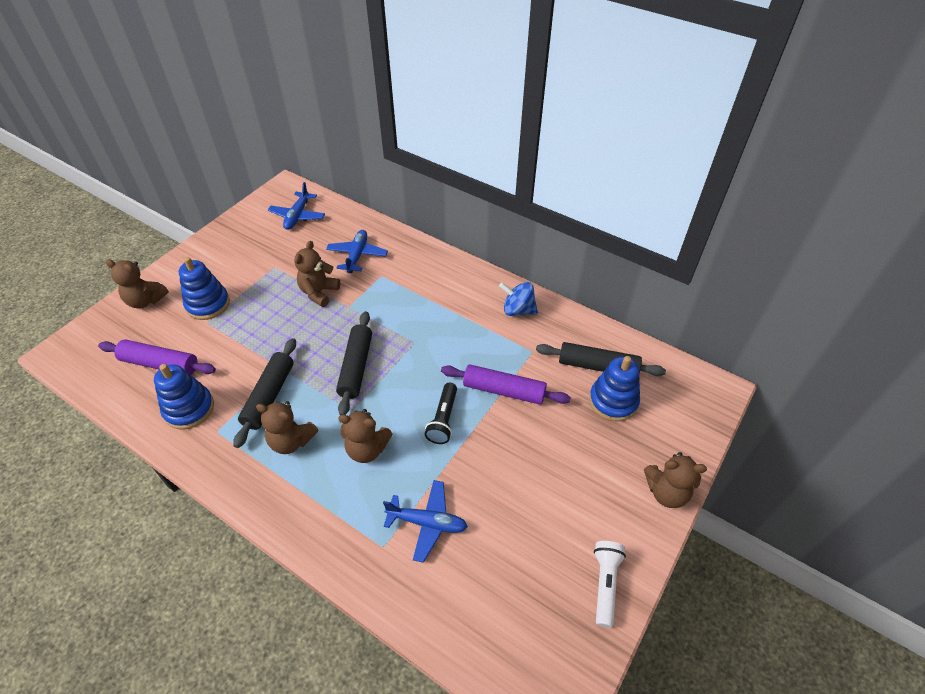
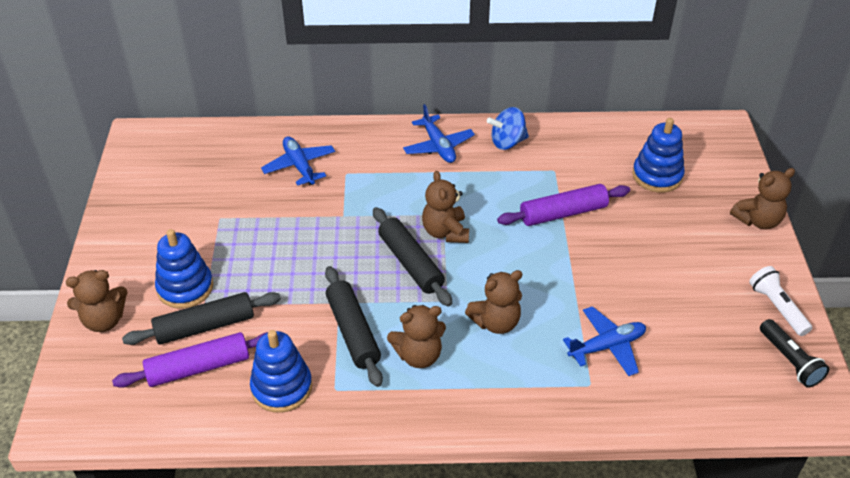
camera: 35 degrees left, 5 degrees down
blue plane [268,182,325,230] -> blue plane moved to [403,104,475,163]
brown teddy bear [294,241,340,307] -> brown teddy bear moved to [422,171,469,243]
black flashlight [425,383,457,444] -> black flashlight moved to [760,319,829,388]
black rolling pin [536,342,666,376] -> black rolling pin moved to [122,292,281,345]

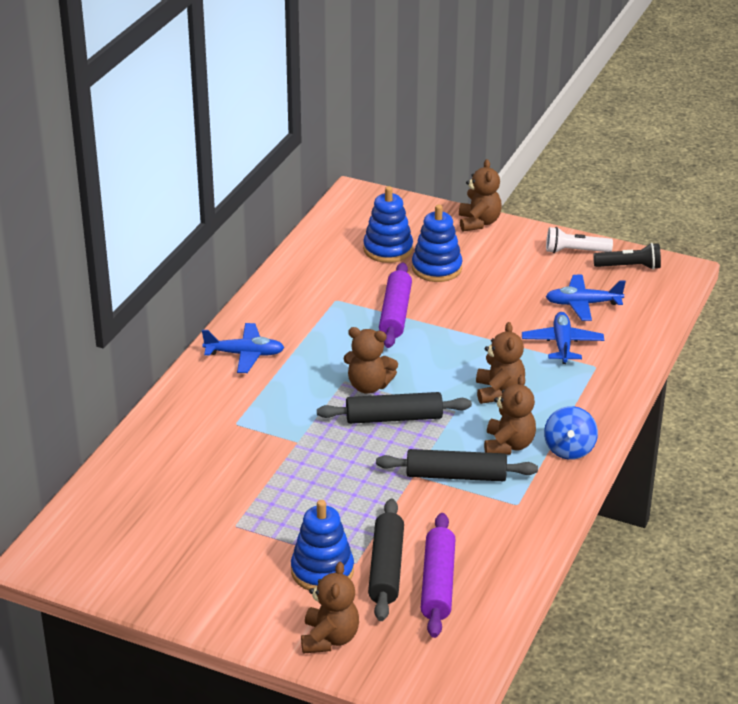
camera: 65 degrees left, 10 degrees down
blue stacking toy [250,330,312,413] -> blue stacking toy moved to [412,204,463,282]
blue plane [261,136,335,186] -> blue plane moved to [546,275,626,321]
blue spinning top [487,107,529,150] -> blue spinning top moved to [544,406,598,460]

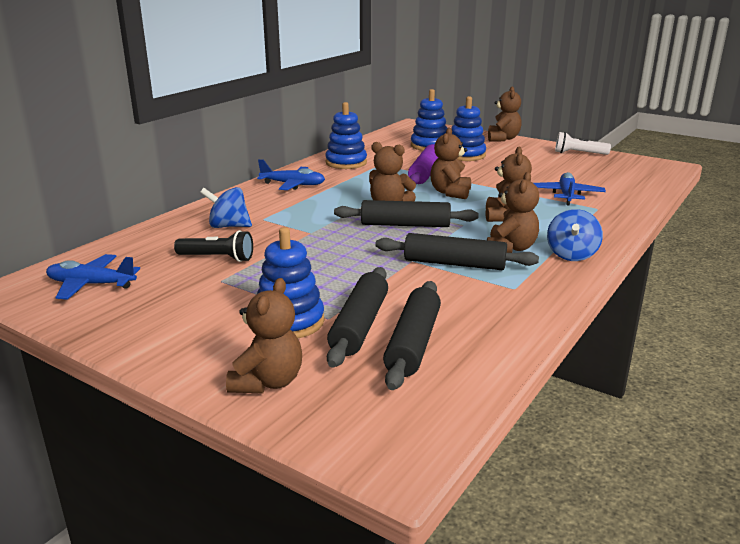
camera: 10 degrees right, 10 degrees down
purple rolling pin [421,513,456,638] -> black rolling pin [383,281,441,390]
blue plane [546,275,626,321] -> blue plane moved to [46,254,140,300]
black flashlight [593,243,661,270] -> black flashlight moved to [174,230,253,262]
none -> blue spinning top [200,187,252,228]
none -> blue stacking toy [325,102,367,169]
none -> brown teddy bear [430,128,471,199]

